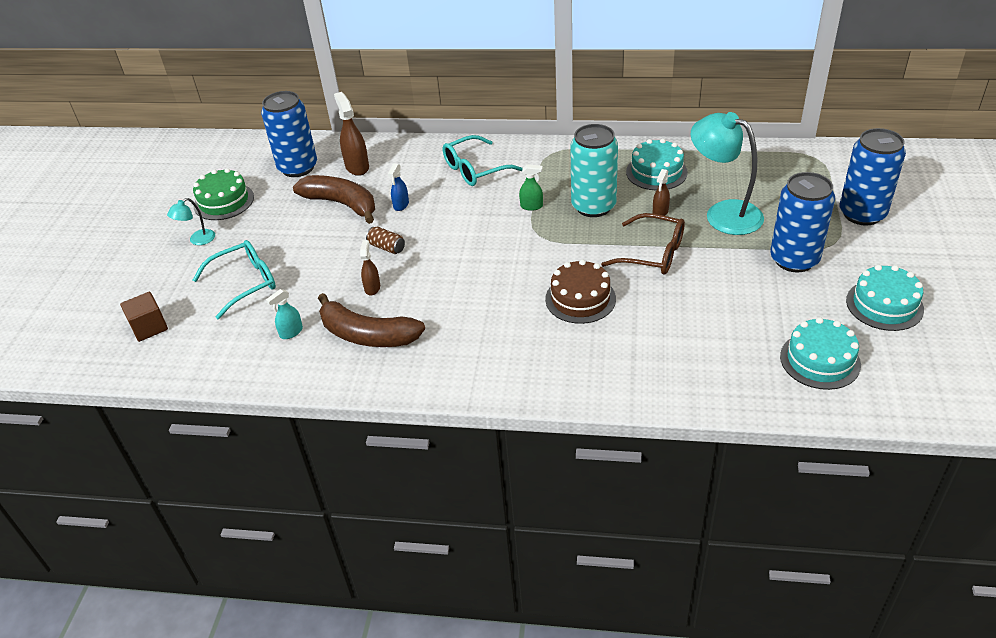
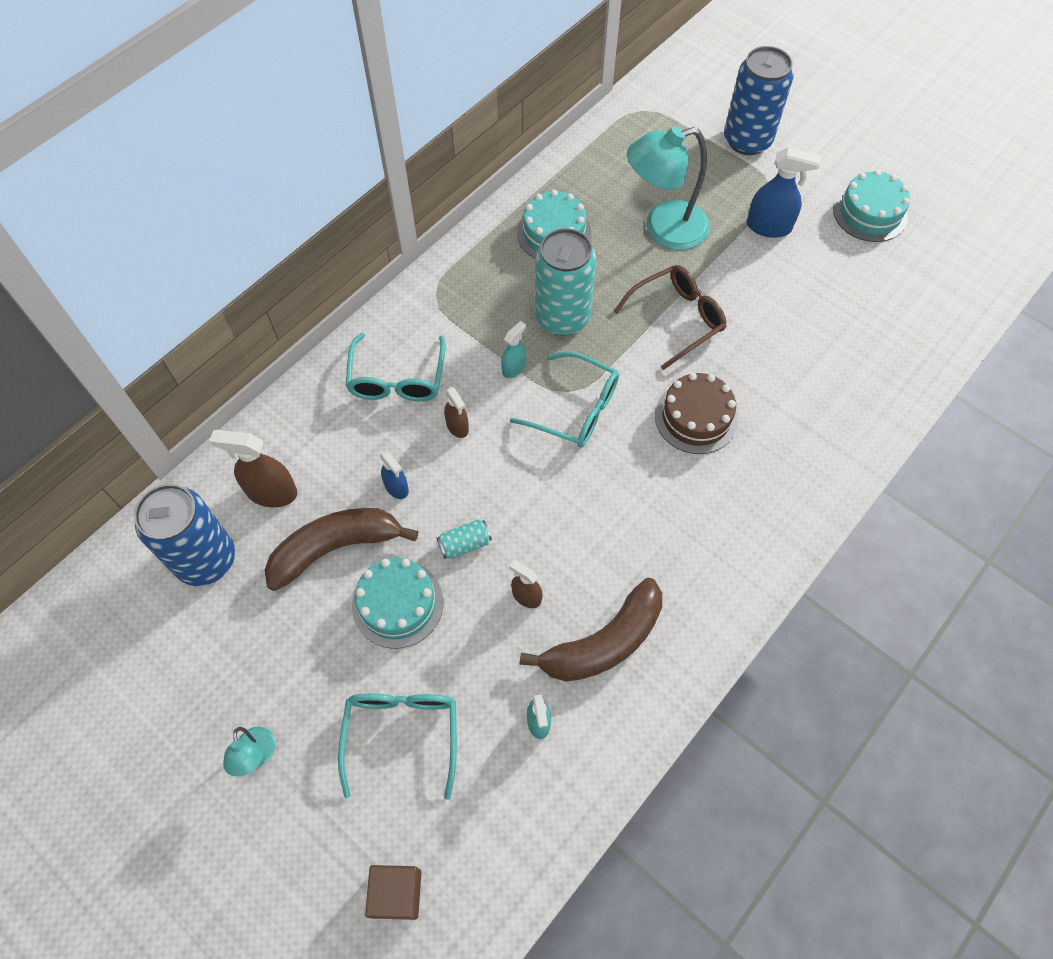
camera: 60 degrees left, 20 degrees up
green cake [193,168,254,220] -> none
brown can [366,227,405,254] -> turquoise can [436,519,492,559]
green spray bottle [519,164,543,211] -> turquoise spray bottle [501,321,526,378]
brown spray bottle [653,169,670,216] -> brown spray bottle moved to [444,387,469,438]
blue can [770,172,835,272] -> blue spray bottle [747,147,821,238]
turquoise cake [780,317,861,390] -> turquoise cake moved to [352,558,444,649]
none -> turquoise glasses [510,351,619,447]

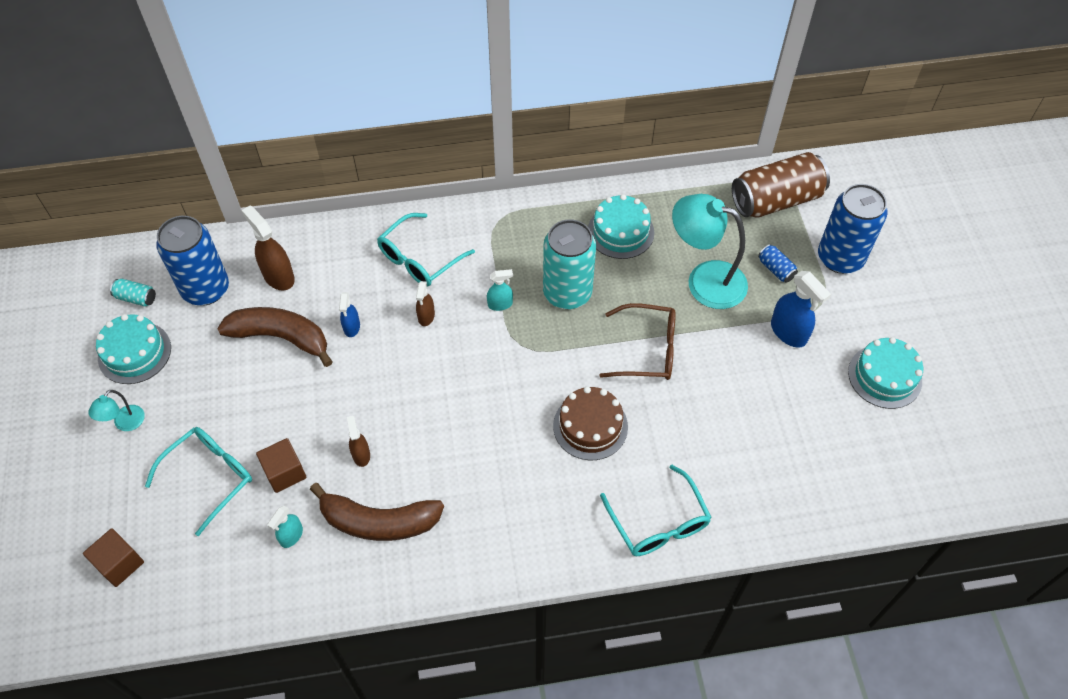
camera: 40 degrees right, 5 degrees down
turquoise cake [352,558,444,649] -> turquoise cake moved to [96,314,171,384]
turquoise can [436,519,492,559] -> turquoise can moved to [110,279,156,307]
turquoise glasses [510,351,619,447] -> turquoise glasses moved to [600,465,712,556]
none -> brown cube [256,438,307,493]
none -> brown can [732,152,830,218]
none -> blue can [758,244,798,283]

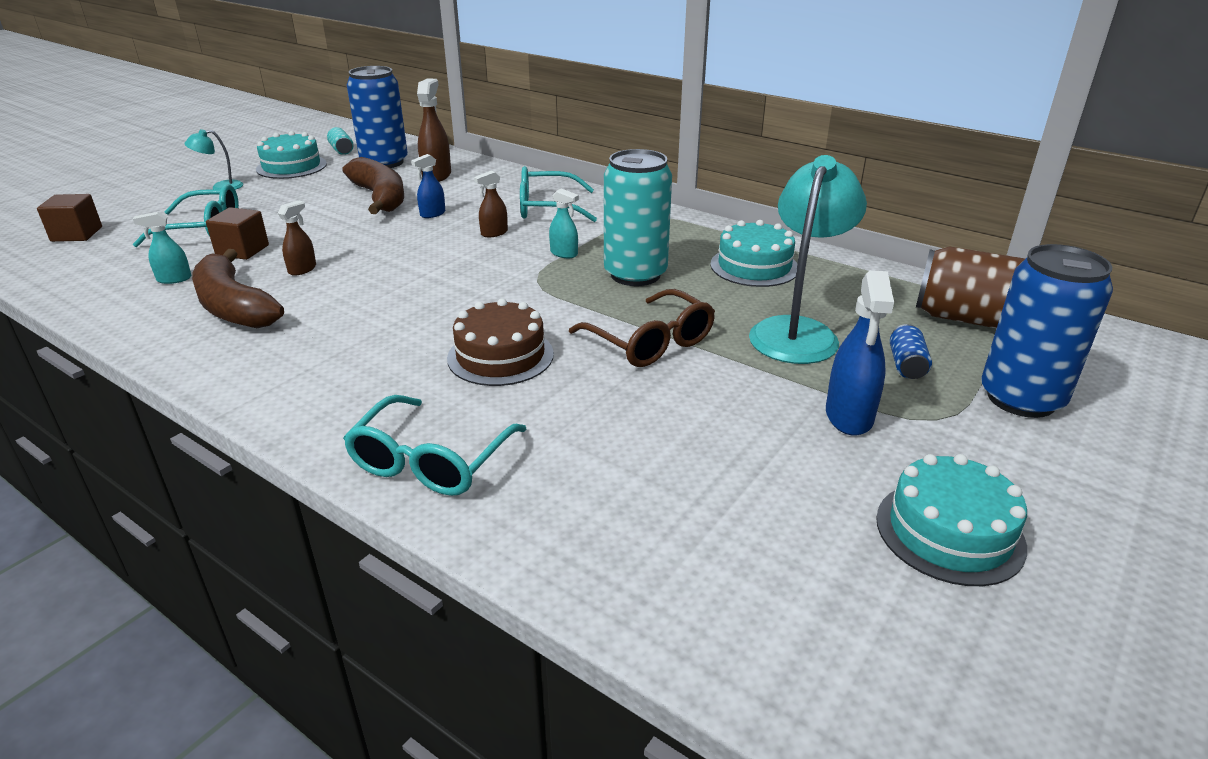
camera: 45 degrees right, 25 degrees down
turquoise lamp [672,194,748,309] -> turquoise lamp turned 45 degrees clockwise [749,155,867,364]

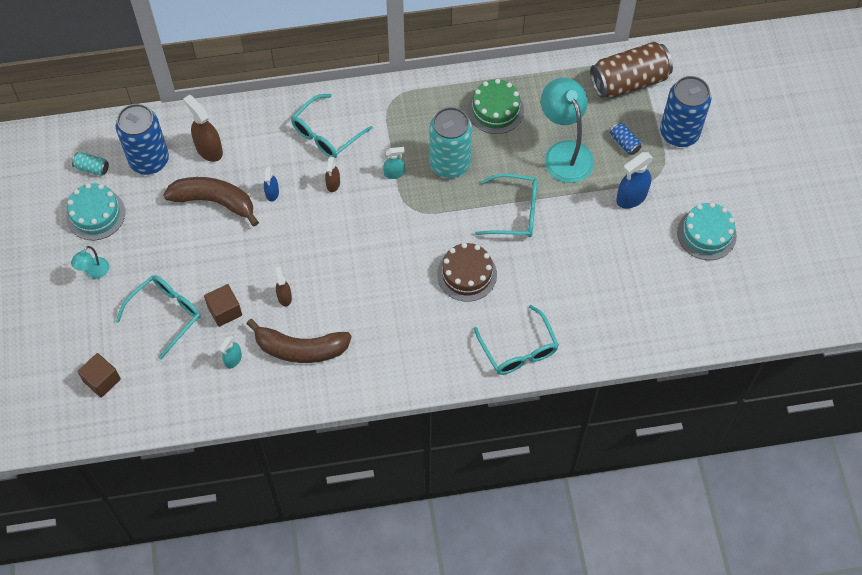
camera: 45 degrees left, 30 degrees up
brown glasses [569,289,715,367] -> turquoise glasses [475,174,538,237]
turquoise cake [710,220,797,287] -> green cake [468,79,524,134]
blue spray bottle [826,270,894,436] -> blue spray bottle turned 90 degrees clockwise [616,152,653,209]

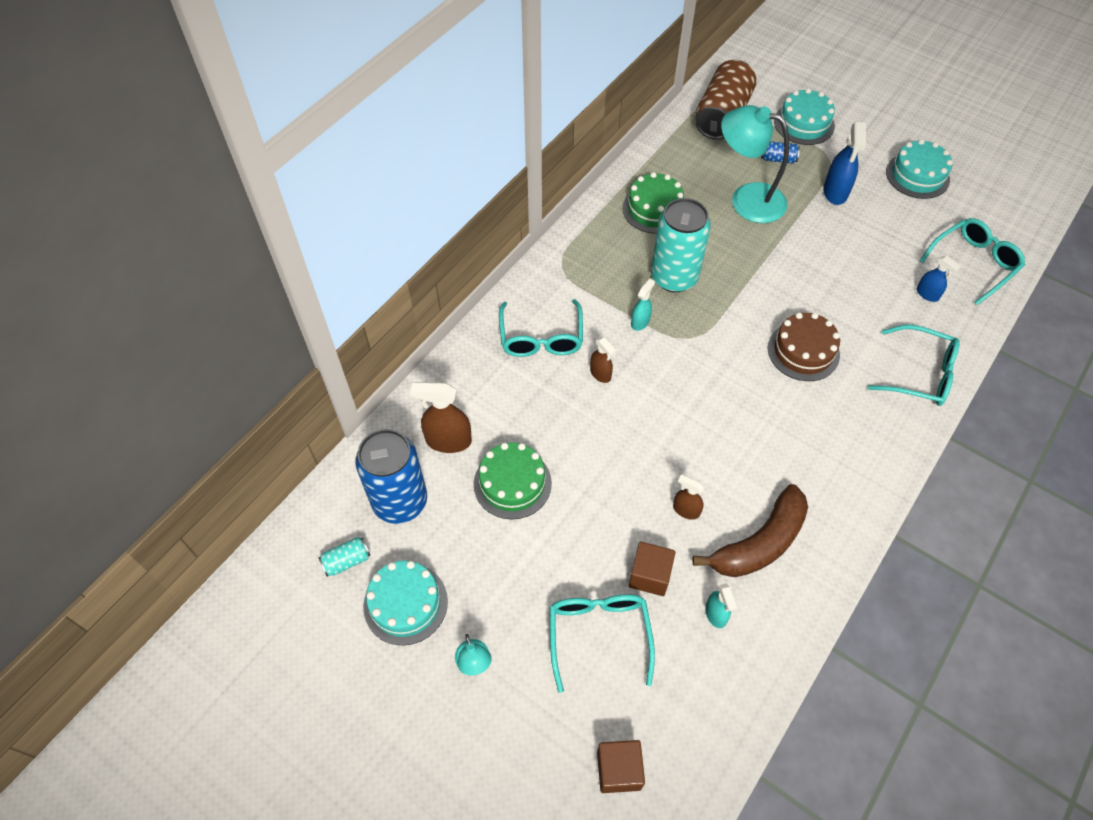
camera: 45 degrees left, 5 degrees down
brown banana [163,177,259,227] -> green cake [474,442,552,519]
blue spray bottle [264,166,279,202] -> blue spray bottle moved to [917,256,961,302]
turquoise glasses [475,174,538,237] -> turquoise glasses moved to [920,218,1025,305]
blue can [660,76,712,147] -> turquoise cake [774,88,835,145]

